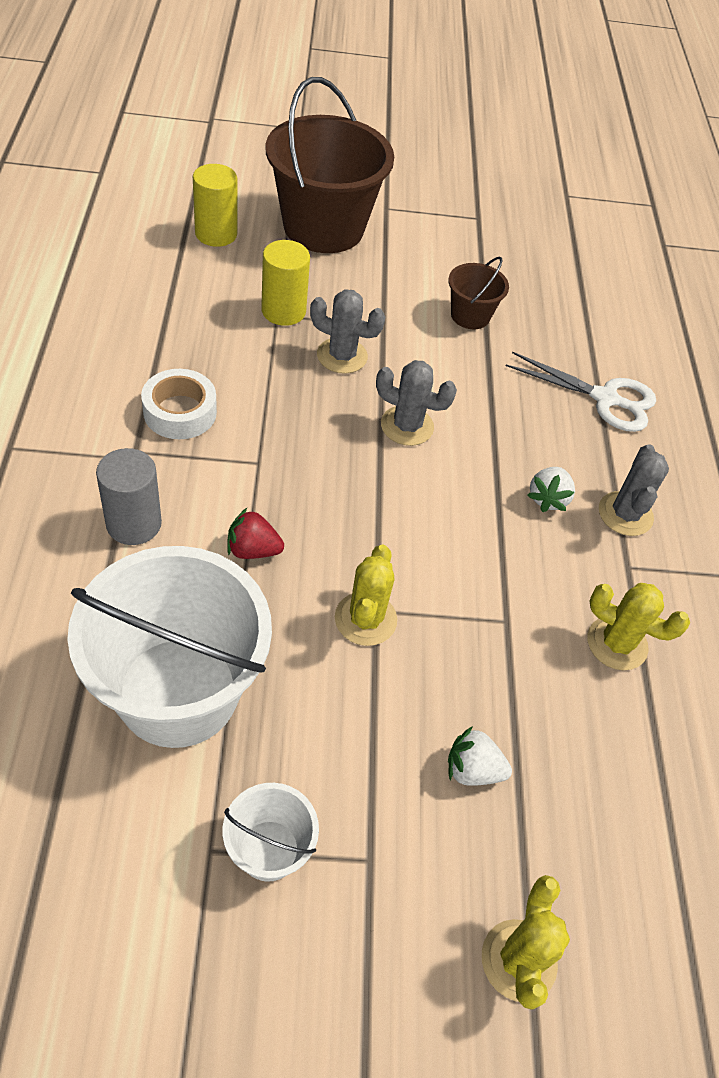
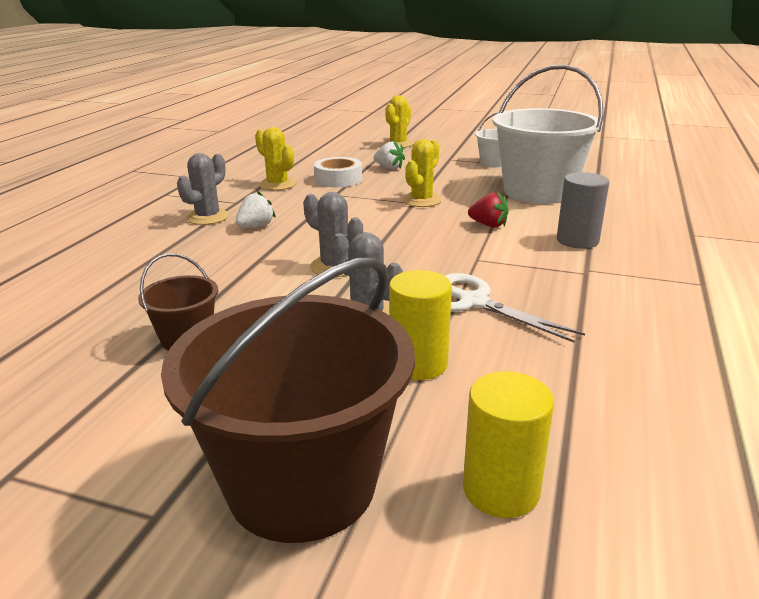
camera: 155 degrees left, 25 degrees down
white tape [141,369,217,439] -> white tape moved to [314,157,362,187]
white scissors [506,352,656,432] -> white scissors moved to [445,273,585,343]

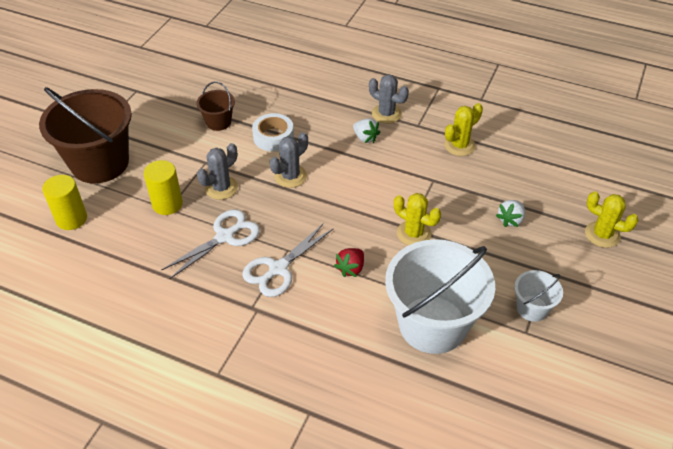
camera: 95 degrees right, 20 degrees up
white tape [314,157,362,187] -> white tape moved to [252,113,294,151]
grey cylinder [557,172,609,249] -> none
none -> white scissors [242,223,333,297]

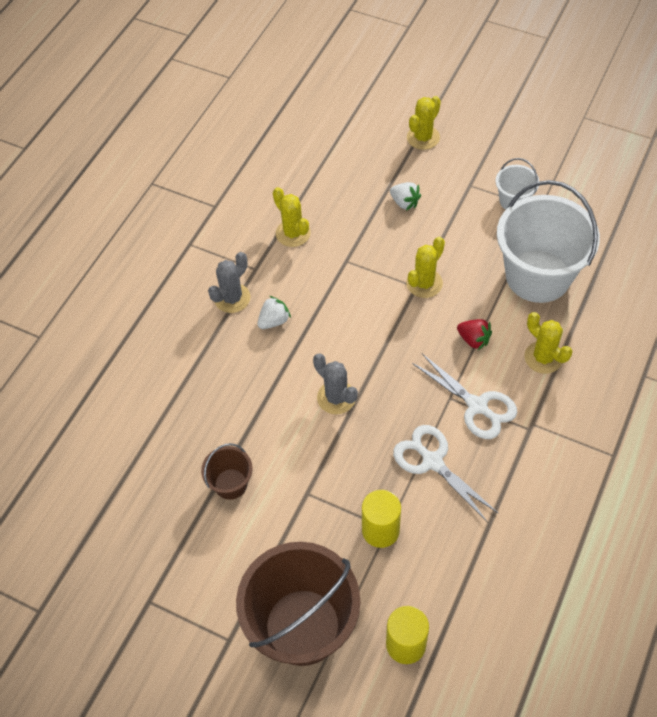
camera: 85 degrees left, 10 degrees up
grey cactus [197,143,238,200] -> none
white tape [252,113,294,151] -> none
none -> yellow cactus [524,312,572,374]

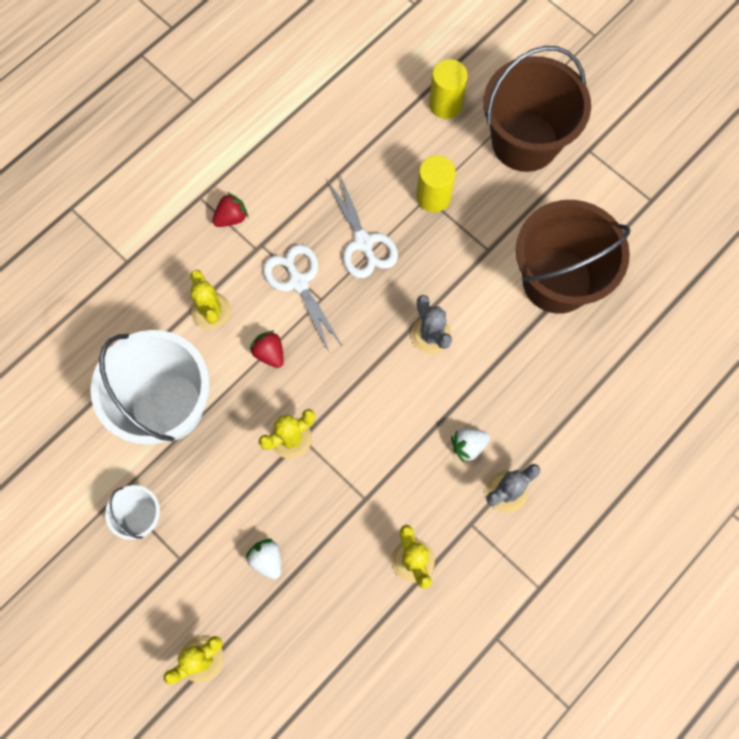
camera: 165 degrees left, 15 degrees up
brown bucket [201,443,253,500] -> brown bucket [516,200,630,314], size x2.16
none -> red strawberry [212,192,248,227]

